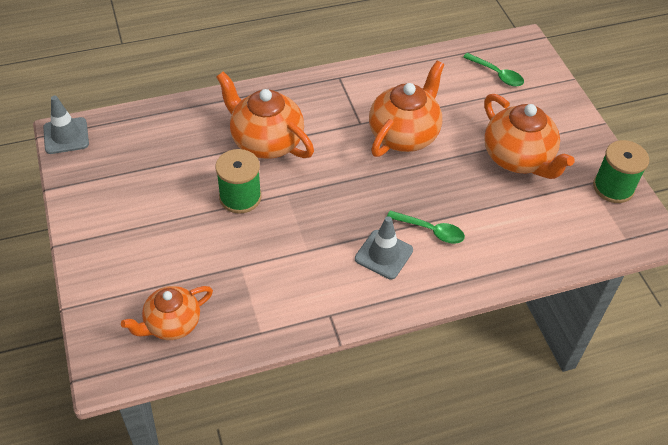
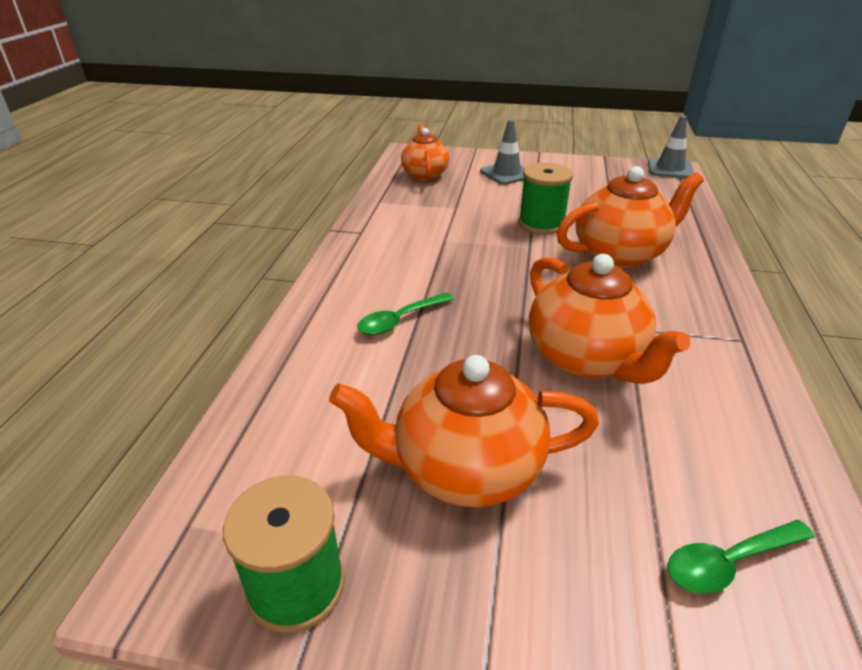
camera: 120 degrees right, 15 degrees down
grey traffic cone [355,216,413,279] -> grey traffic cone moved to [480,120,525,185]

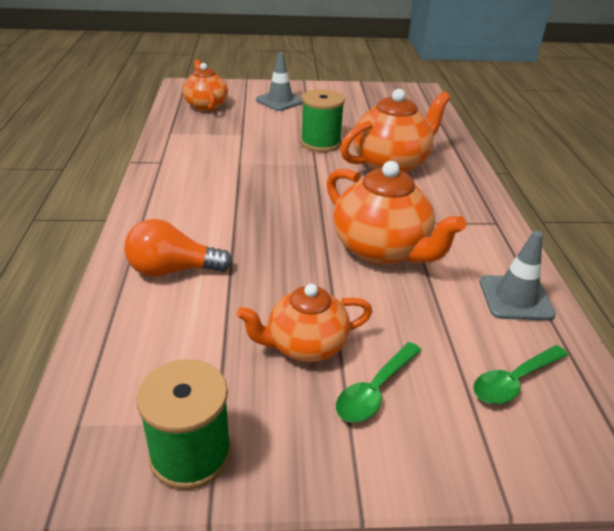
camera: 15 degrees left, 0 degrees up
orange teapot [329,355,599,508] -> orange teapot [237,284,373,362], size x0.66
green spoon [357,292,454,335] -> green spoon moved to [336,342,421,422]
grey traffic cone [648,116,694,178] -> grey traffic cone moved to [480,231,556,320]
none -> orange light bulb [124,219,233,277]

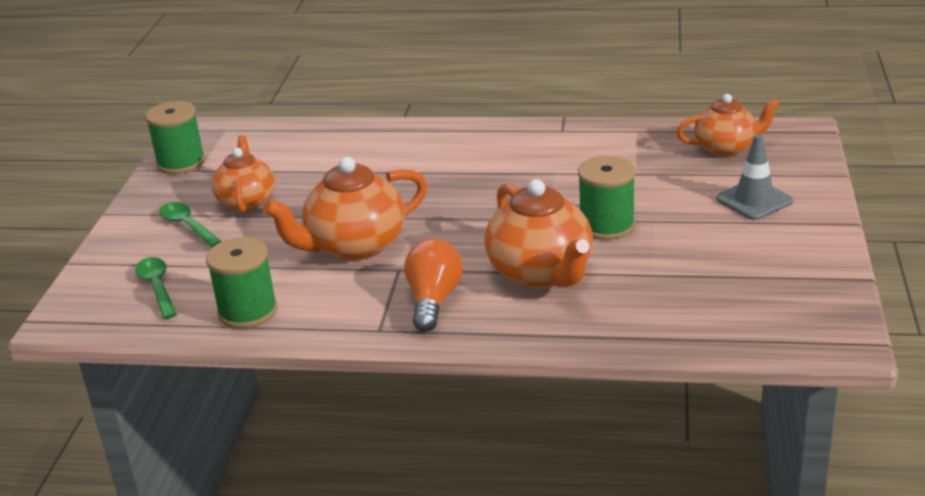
camera: 105 degrees right, 5 degrees down
orange light bulb [124,219,233,277] -> orange light bulb moved to [404,239,463,332]
grey traffic cone [480,231,556,320] -> green spool [206,237,278,329]

